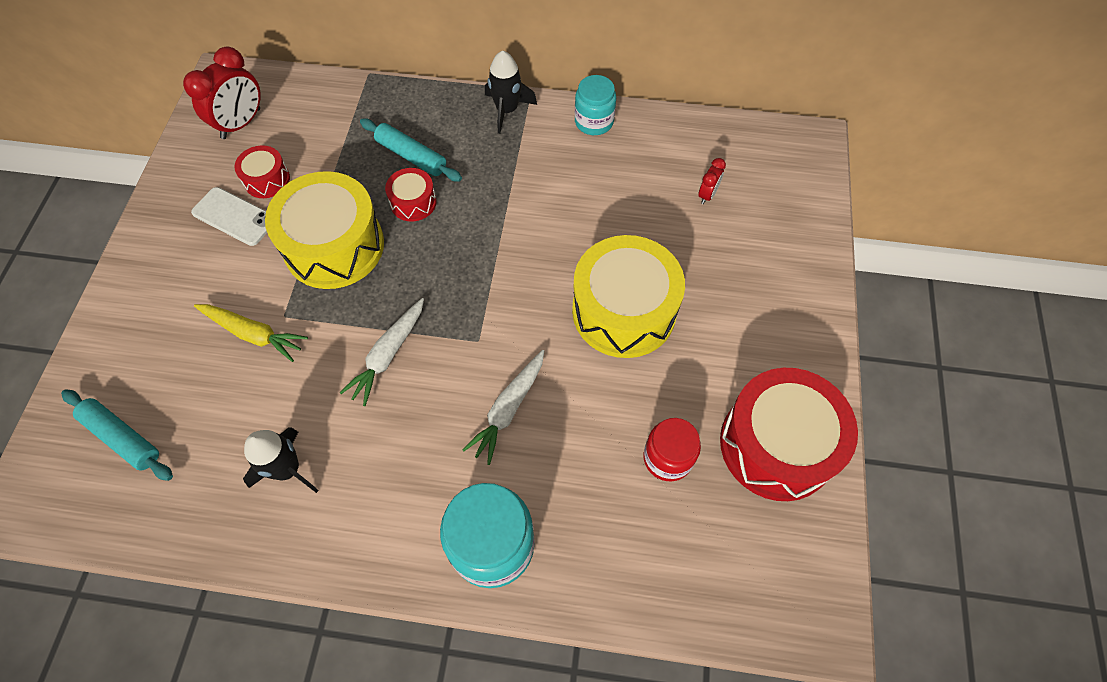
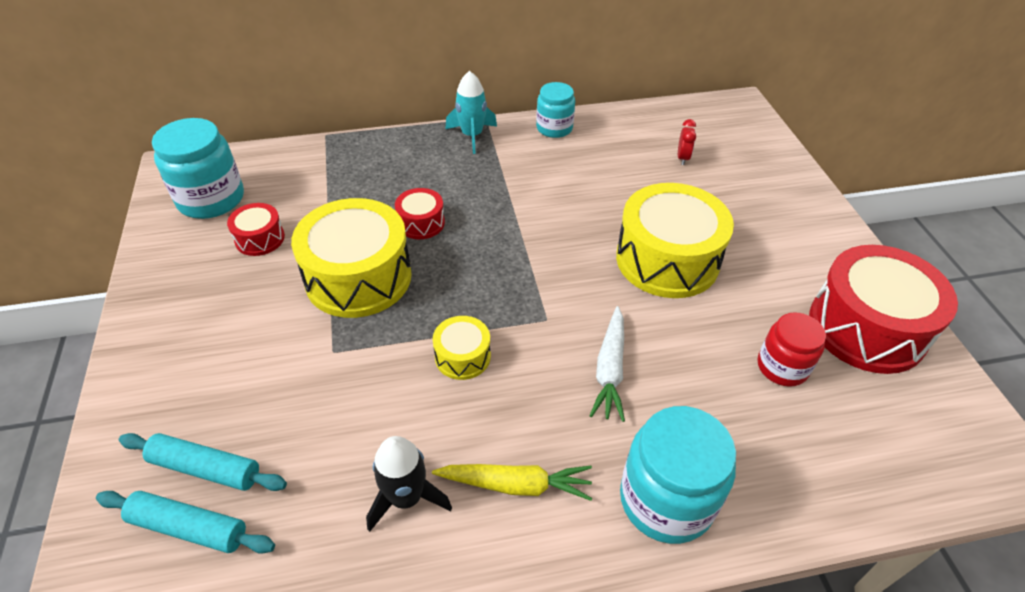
camera: 20 degrees left, 15 degrees down
red clock [183,47,261,139] -> turquoise jar [152,118,244,219]
white phone [191,187,267,246] -> none
yellow carrot [194,304,308,362] -> yellow carrot moved to [432,464,592,501]
white carrot [340,298,424,406] -> yellow drum [433,316,491,380]
turquoise rolling pin [360,119,462,181] -> turquoise rolling pin moved to [119,433,287,491]
black rocket [485,50,537,134] -> turquoise rocket [445,71,497,154]

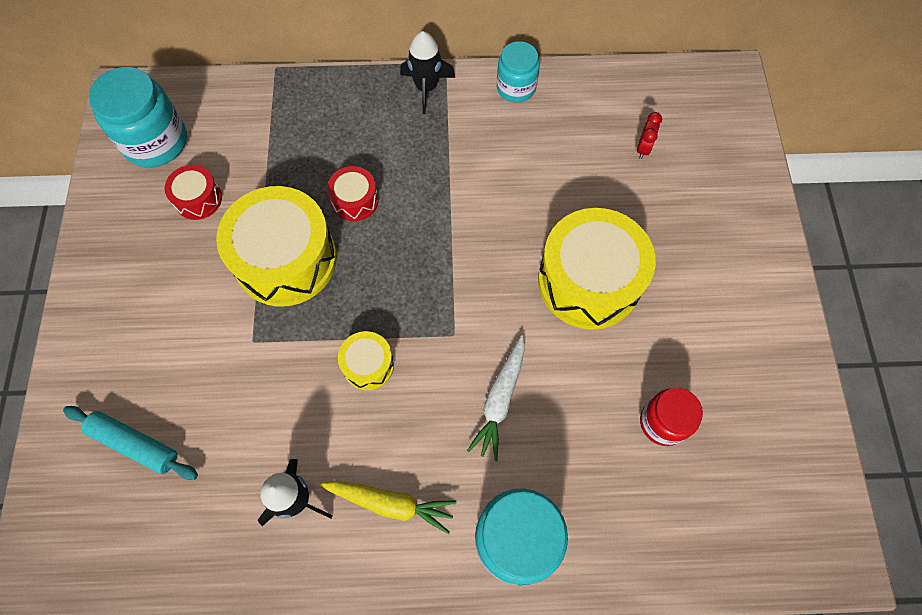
camera: 10 degrees right, 20 degrees up
turquoise rolling pin [96,491,275,554] -> none
turquoise rocket [445,71,497,154] -> black rocket [400,31,455,114]
red drum [809,245,958,374] -> none

